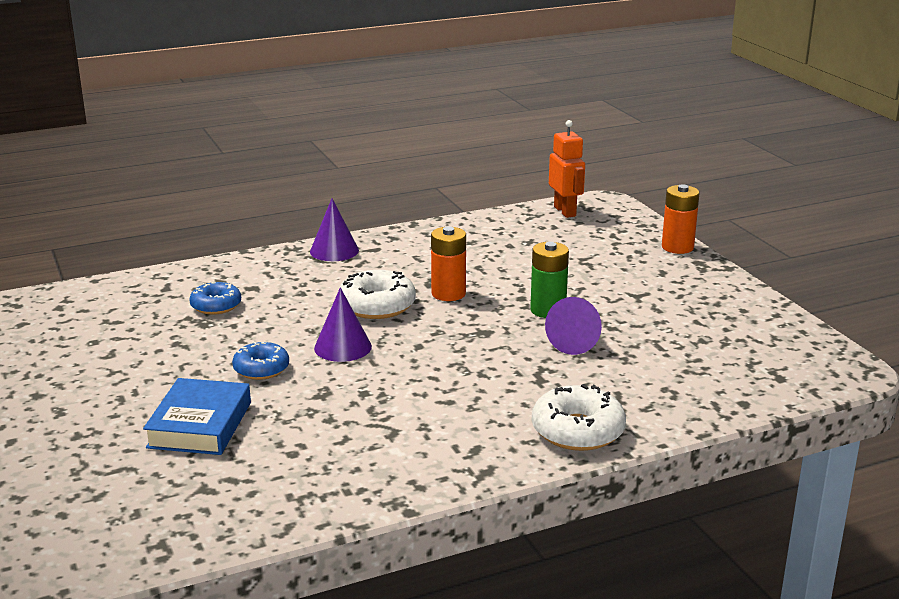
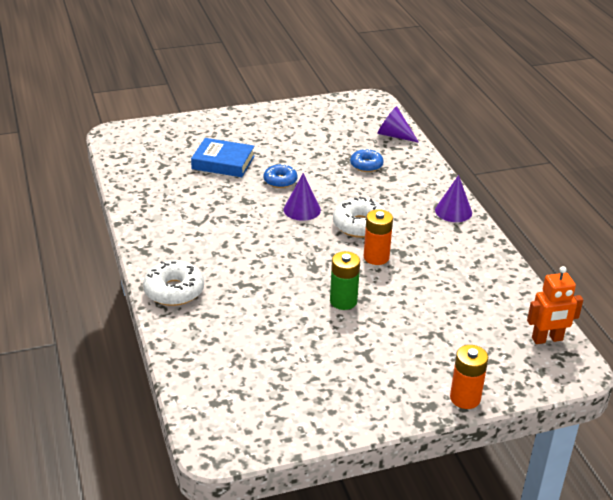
camera: 95 degrees right, 10 degrees up
purple cone [545,297,602,355] -> purple cone moved to [377,106,419,143]

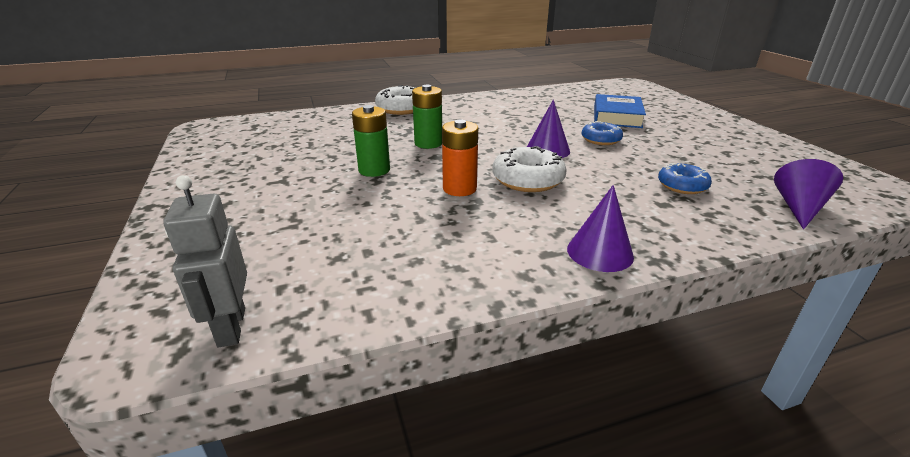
camera: 90 degrees right, 5 degrees down
orange battery [450,345,488,409] -> none
orange robot [527,266,583,344] -> grey robot [163,175,247,347]
none -> green battery [412,85,442,149]

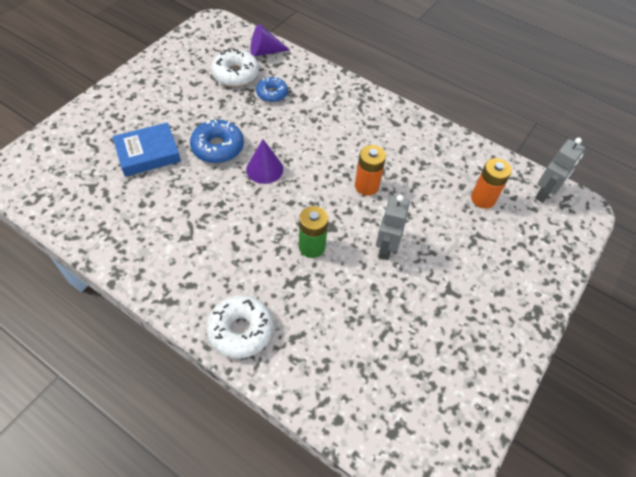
camera: 130 degrees left, 25 degrees up
green battery [352,105,390,177] -> grey robot [376,195,410,260]
white donut [492,146,567,192] -> white donut moved to [211,48,259,87]
purple cone [567,185,634,272] -> none
blue donut [582,121,623,145] -> blue donut [190,120,244,163], size x1.52
none -> orange battery [471,158,512,209]

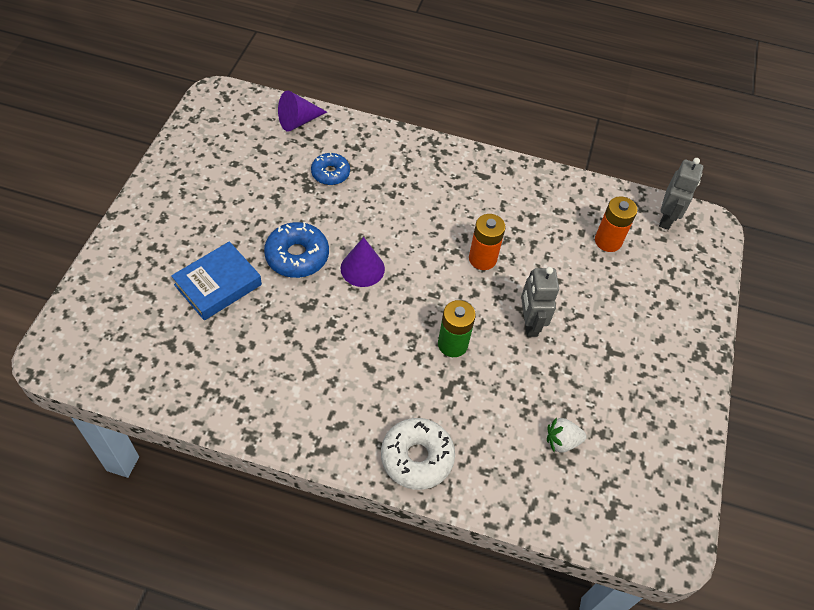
camera: 20 degrees left, 0 degrees up
white donut [211,48,259,87] -> none
none -> white strawberry [547,417,587,453]

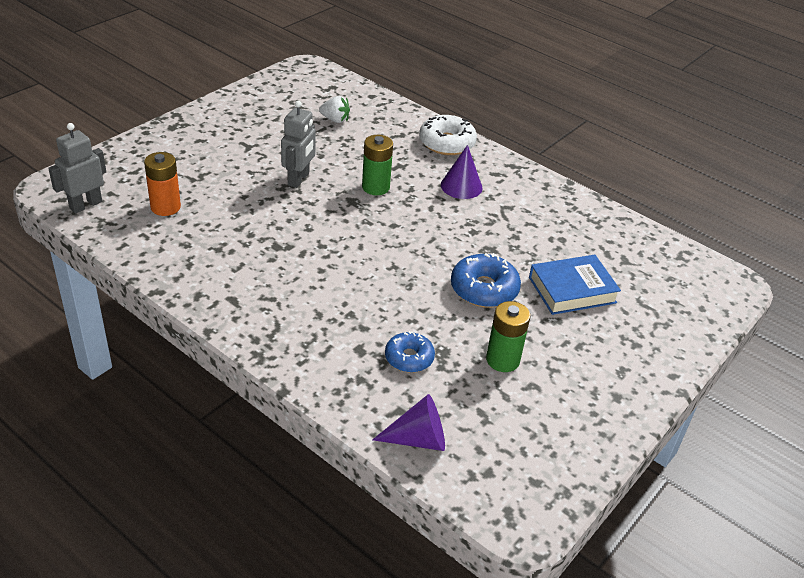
camera: 155 degrees left, 15 degrees down
purple cone [341,237,385,287] -> purple cone moved to [441,145,483,199]
orange battery [469,214,506,270] -> none
none -> green battery [486,301,531,372]

